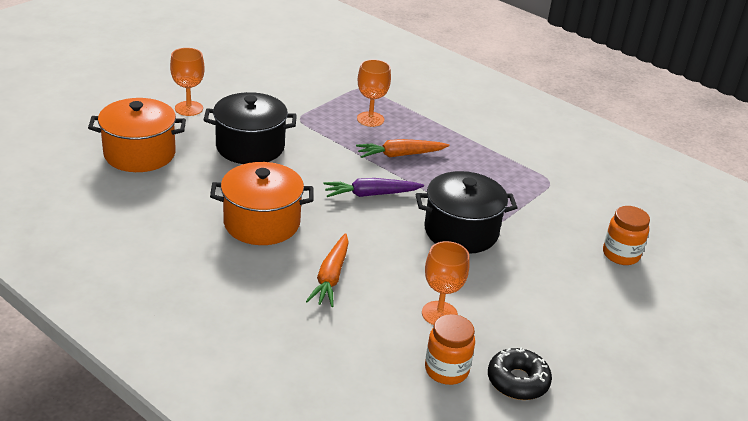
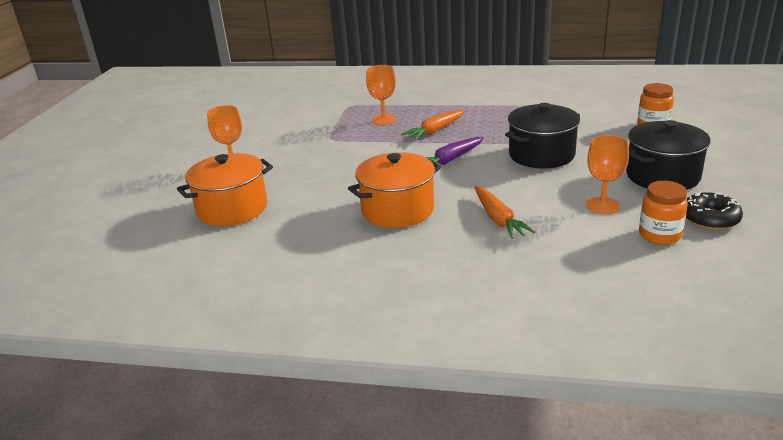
camera: 25 degrees left, 5 degrees down
black pot [204,92,297,164] -> black pot moved to [626,120,711,190]

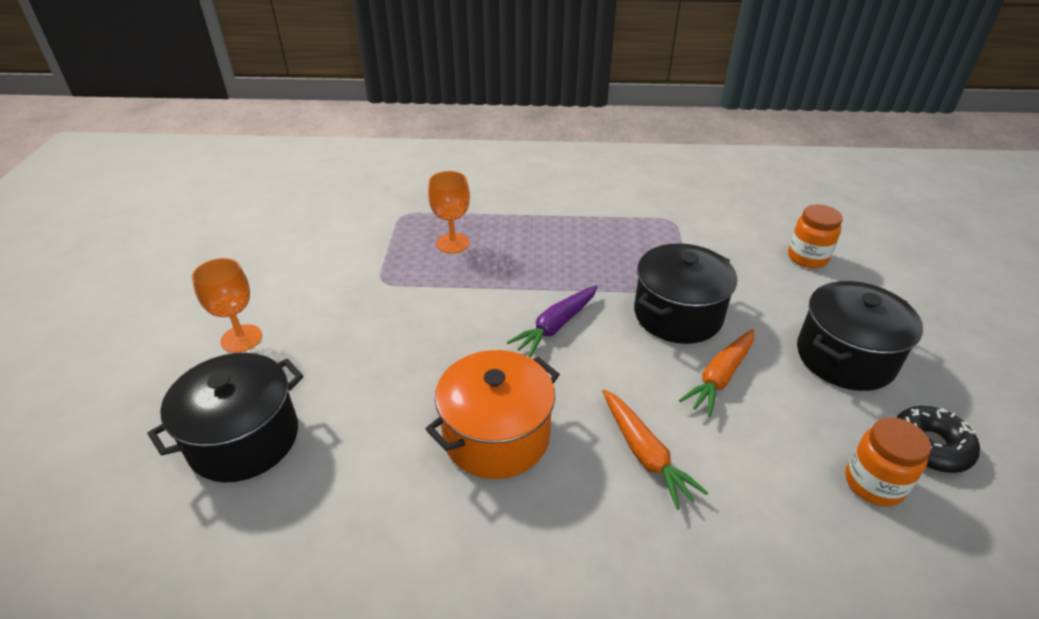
camera: 10 degrees left, 10 degrees up
orange pot [177,153,273,226] -> black pot [147,353,303,482]
orange carrot [401,110,465,140] -> orange carrot moved to [679,329,754,417]
orange goblet [586,135,629,214] -> none

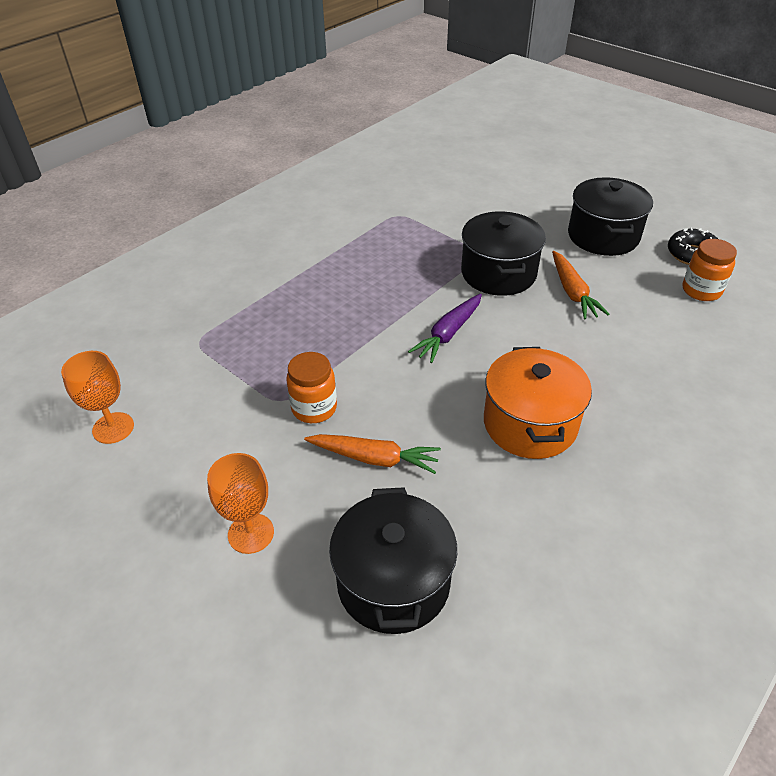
camera: 50 degrees left, 5 degrees up
orange goblet [428,171,470,253] -> orange goblet moved to [61,351,134,444]
purple carrot [507,285,598,357] -> purple carrot turned 45 degrees clockwise [408,294,482,363]
orange carrot [602,390,708,510] -> orange carrot moved to [304,434,441,474]
orange jar [788,205,843,268] -> orange jar moved to [286,352,337,423]

